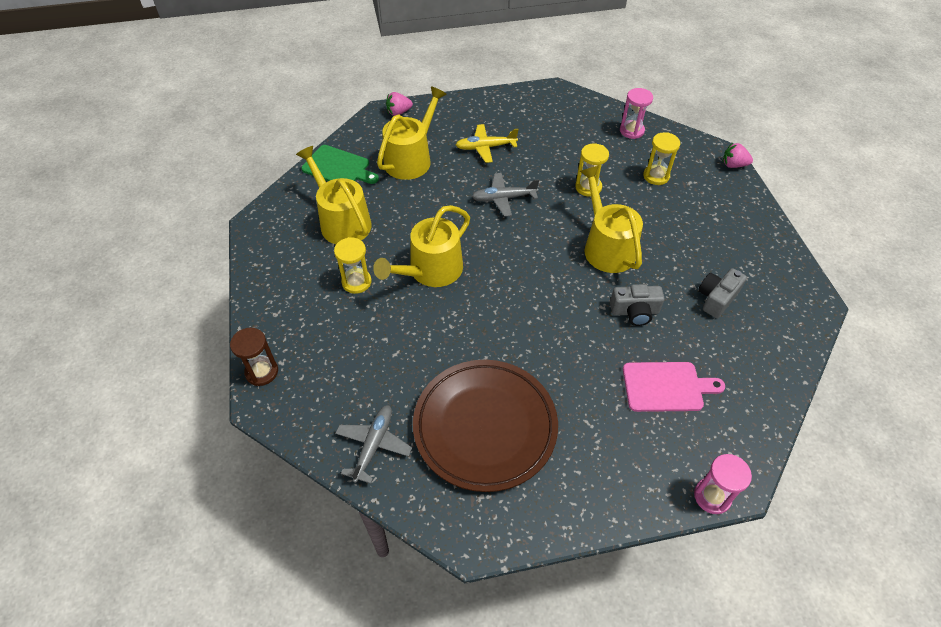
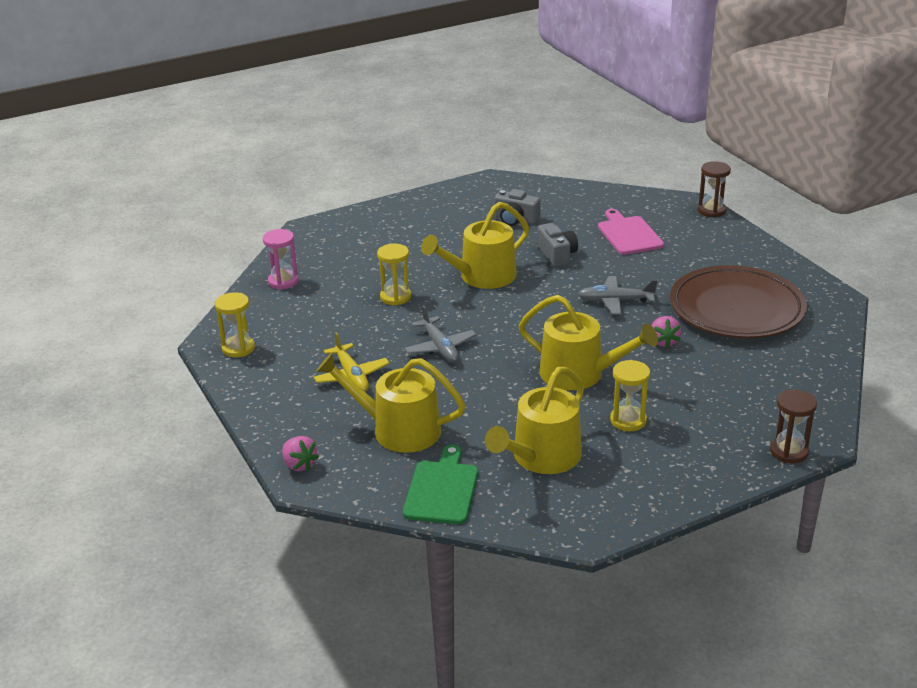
camera: 105 degrees left, 20 degrees down
grey plane [335,405,412,484] -> grey plane moved to [578,276,658,315]
yellow hourglass [643,132,680,185] -> yellow hourglass moved to [215,292,255,358]
pink hourglass [694,454,752,514] -> brown hourglass [698,161,731,218]
pink strawberry [723,143,753,168] -> pink strawberry moved to [651,316,682,348]

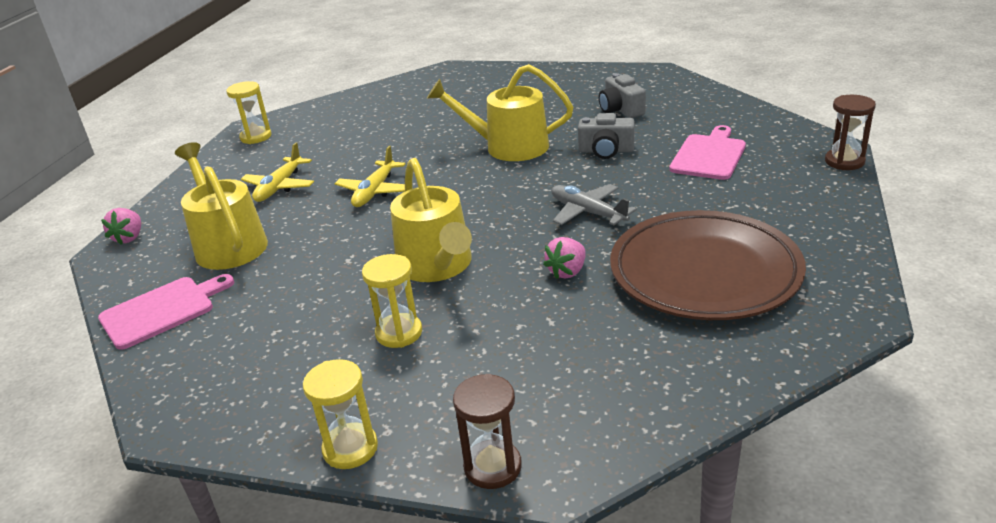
camera: 45 degrees right, 0 degrees up
pink hourglass [263,229,299,290] -> none
yellow hourglass [377,244,411,305] -> yellow hourglass moved to [303,359,378,469]
green cutting board [403,445,478,524] -> pink cutting board [98,274,234,350]
grey plane [404,305,477,363] -> yellow plane [334,146,406,207]
yellow watering can [485,367,584,474] -> none
grey camera [537,223,578,267] -> grey camera turned 75 degrees clockwise [578,113,635,159]

